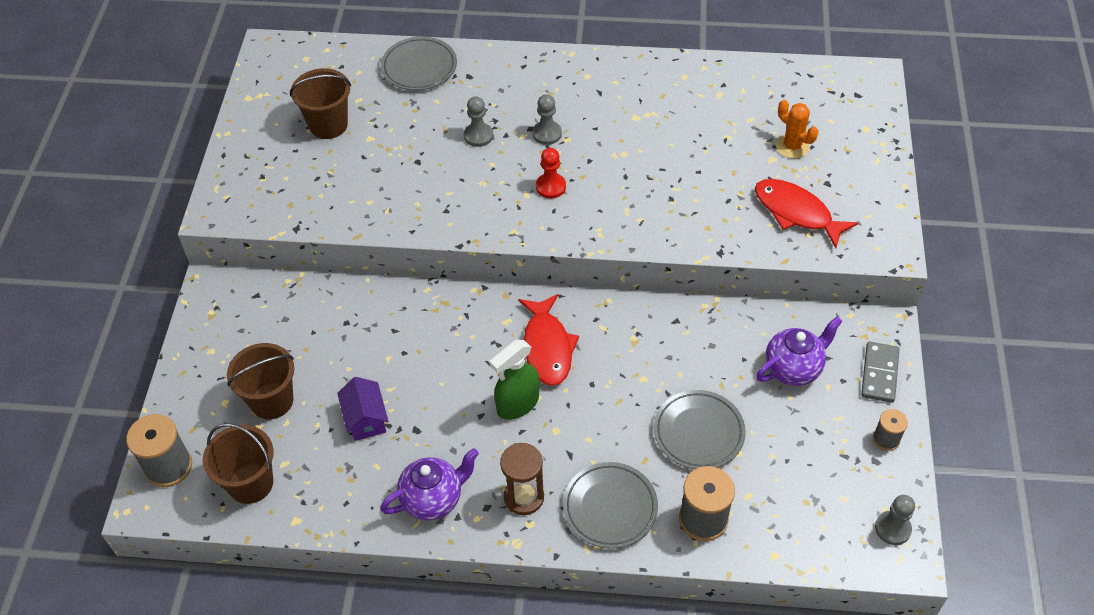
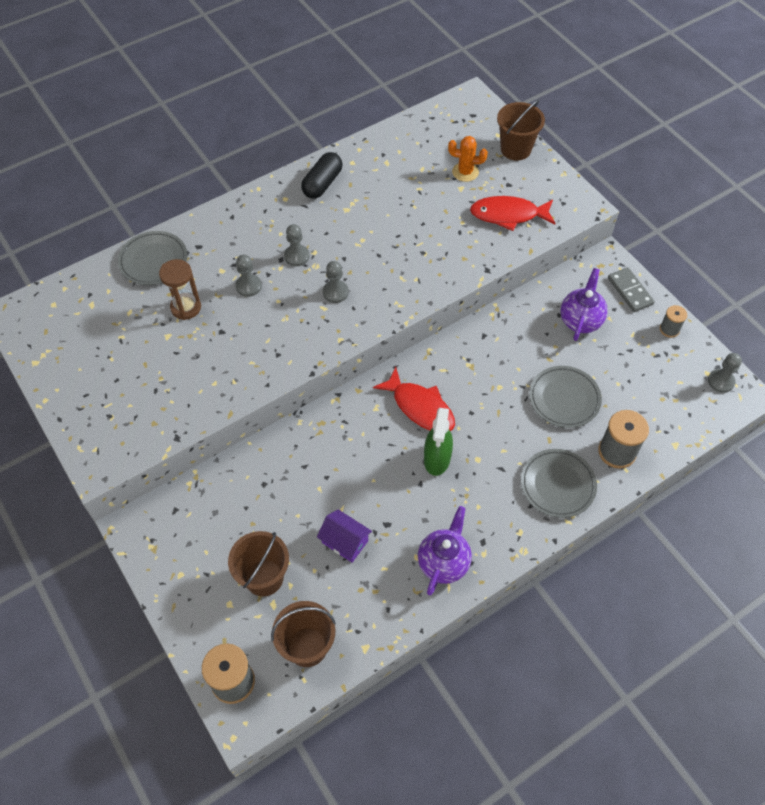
camera: 40 degrees left, 5 degrees up
brown bucket [290,68,351,139] -> brown bucket moved to [497,99,545,161]
brown hourglass [500,443,544,515] -> brown hourglass moved to [159,259,201,320]
red pawn [536,148,566,199] -> grey pawn [323,261,349,303]
none -> black capsule [301,152,342,199]

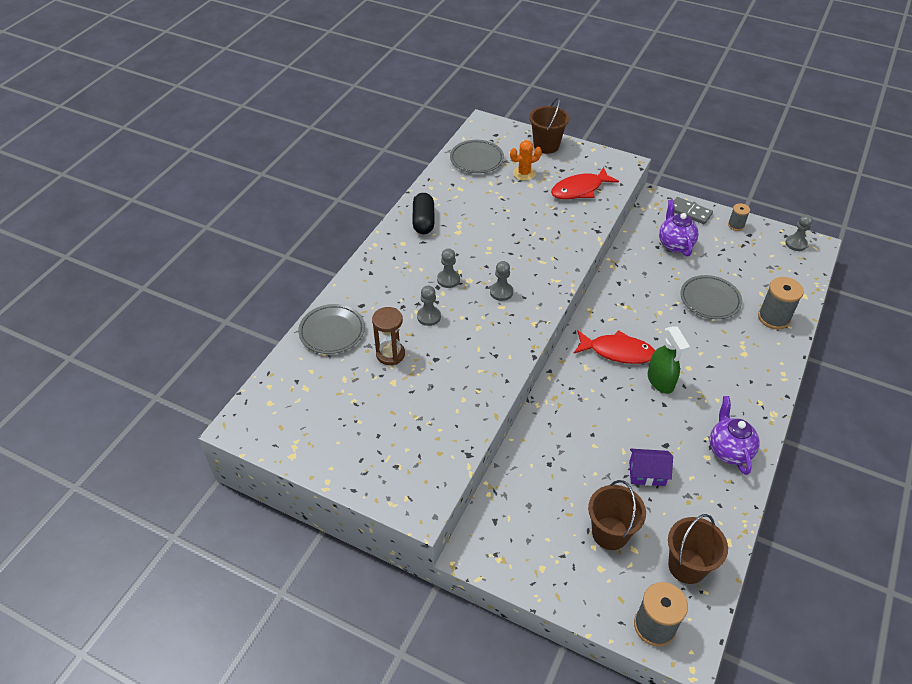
camera: 30 degrees left, 10 degrees down
grey plate [521,449,597,518] -> grey plate moved to [450,140,504,173]

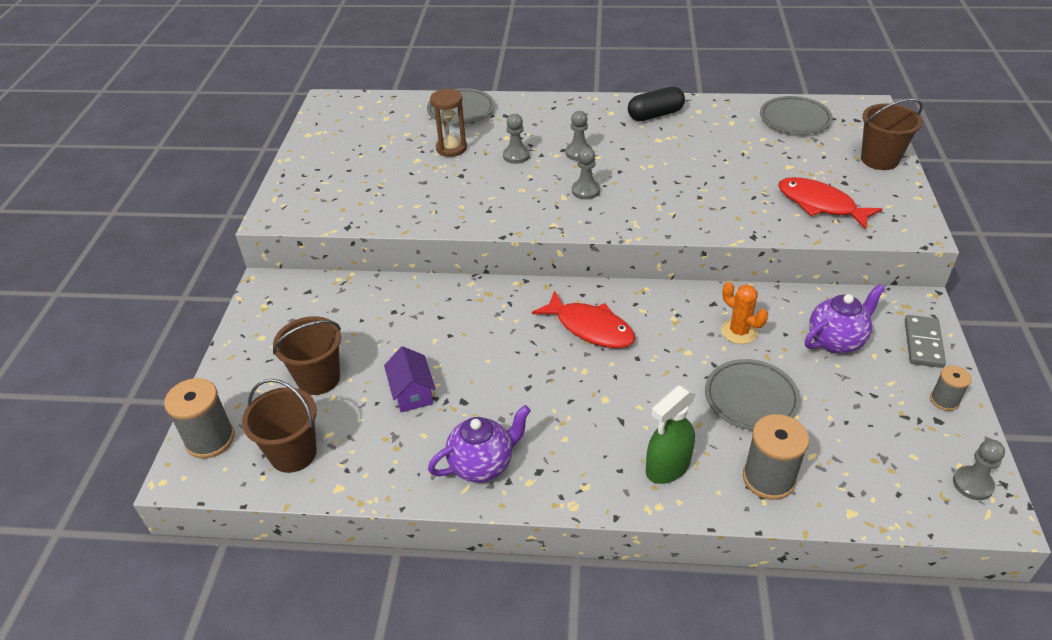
camera: 70 degrees right, 5 degrees down
orange cactus [510,140,542,180] -> orange cactus moved to [721,282,768,344]
red fish [574,330,655,364] -> red fish turned 45 degrees counterclockwise [532,290,636,348]
green spray bottle [648,326,690,394] -> green spray bottle moved to [646,385,696,484]

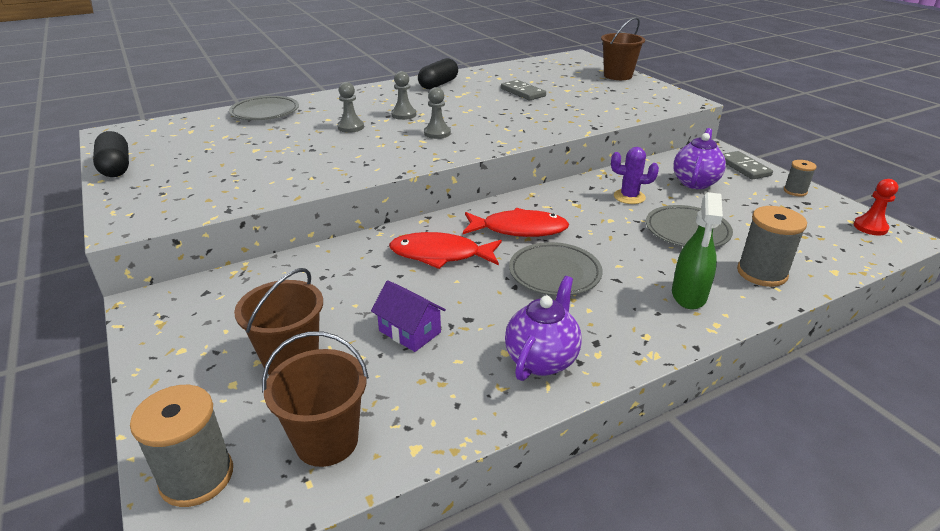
camera: 35 degrees left, 10 degrees down
brown hourglass [430,89,467,157] -> none
orange cactus [721,282,768,344] -> purple cactus [611,147,659,204]
grey plate [760,96,833,134] -> grey plate moved to [509,242,603,296]
red fish [778,177,882,230] -> red fish moved to [389,232,502,269]
grey pawn [953,439,1005,500] -> red pawn [854,179,899,235]
none -> black capsule [93,131,129,177]
none -> grey domino [501,80,546,100]

